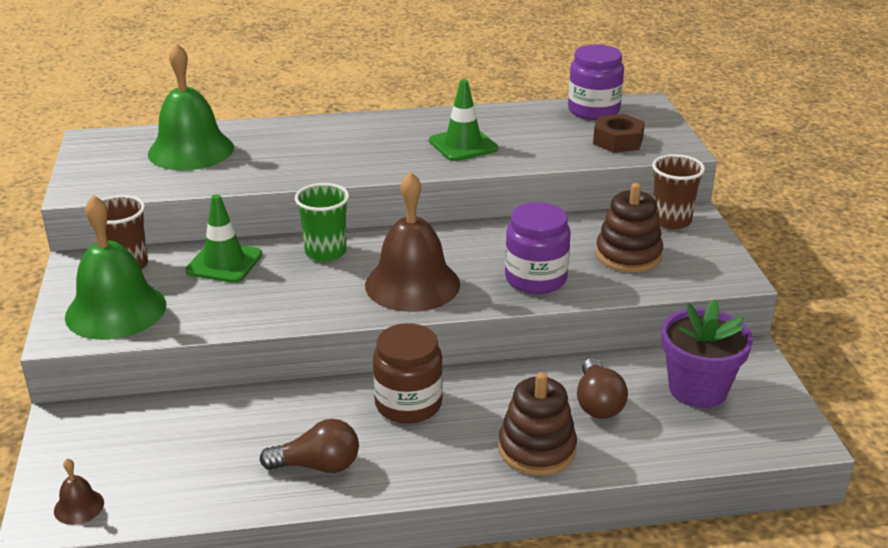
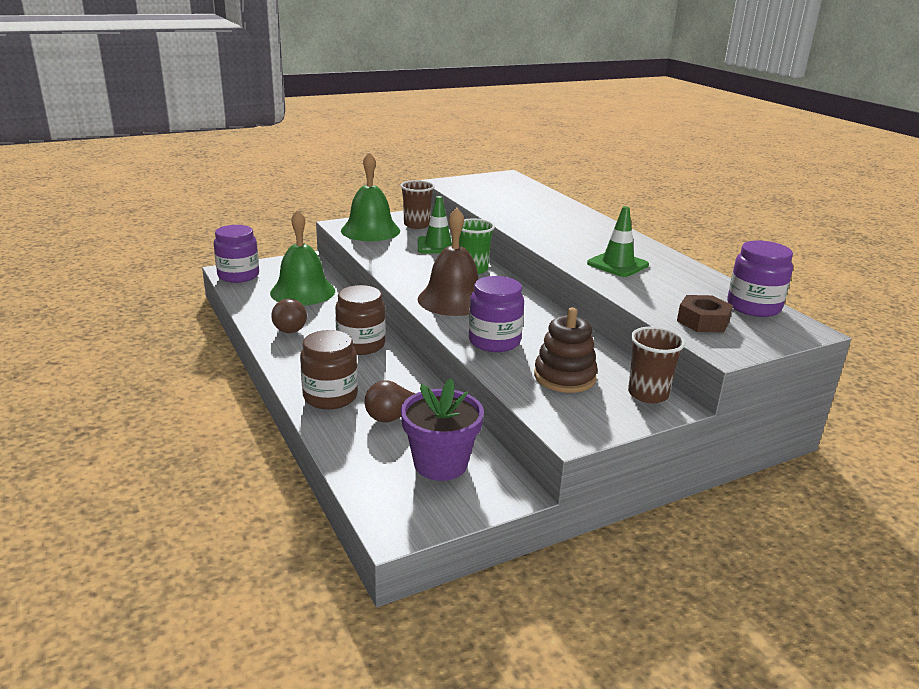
camera: 70 degrees right, 5 degrees down
brown bell [54,458,104,525] -> purple jar [214,225,259,283]
green bell [148,43,234,171] -> green bell moved to [270,210,335,306]
brown stacking toy [498,372,577,475] -> brown jar [300,330,358,409]

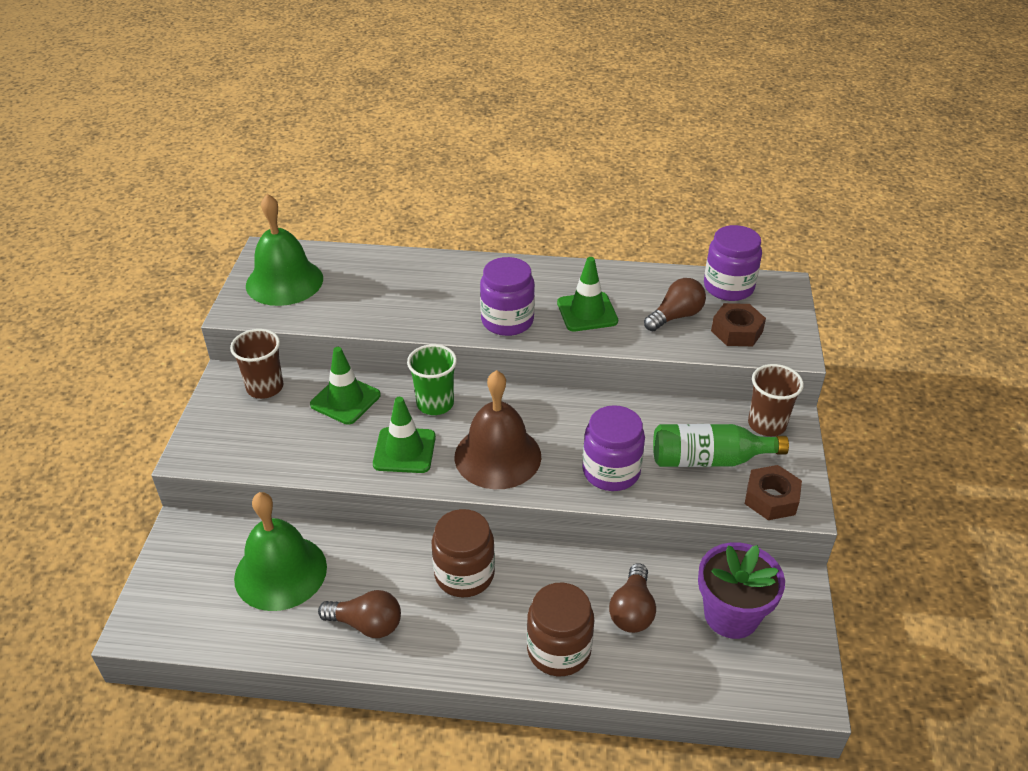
camera: 55 degrees left, 15 degrees up
purple jar [214,225,259,283] -> purple jar moved to [480,257,535,336]
green bell [341,152,400,241] -> green bell moved to [246,194,323,306]
brown stacking toy [534,307,598,393] -> green bottle [653,424,789,467]
none -> green traffic cone [373,397,436,473]
none -> brown light bulb [644,278,706,331]
none -> brown nut [745,465,802,520]

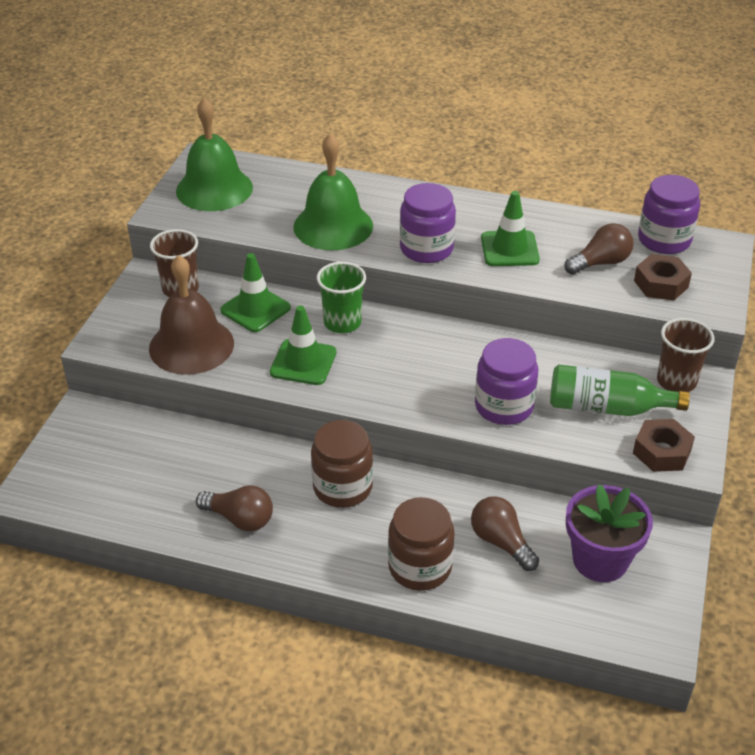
camera: 10 degrees right, 0 degrees up
green bell [234,492,327,611] -> green bell moved to [293,133,373,250]
brown bell [455,370,541,489] -> brown bell moved to [149,255,234,375]
brown light bulb [609,563,656,633] -> brown light bulb turned 120 degrees clockwise [471,496,539,571]

